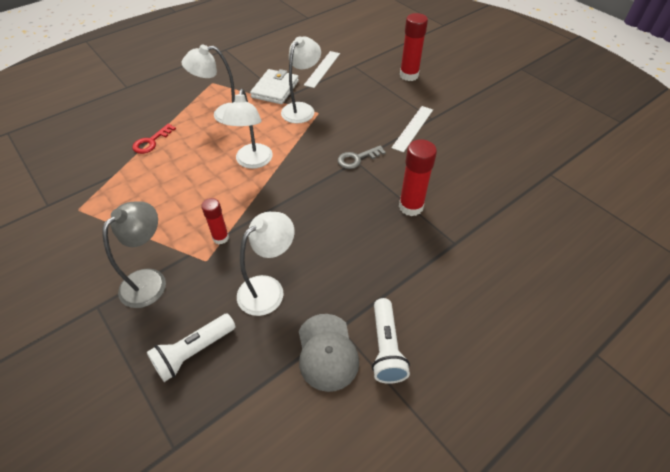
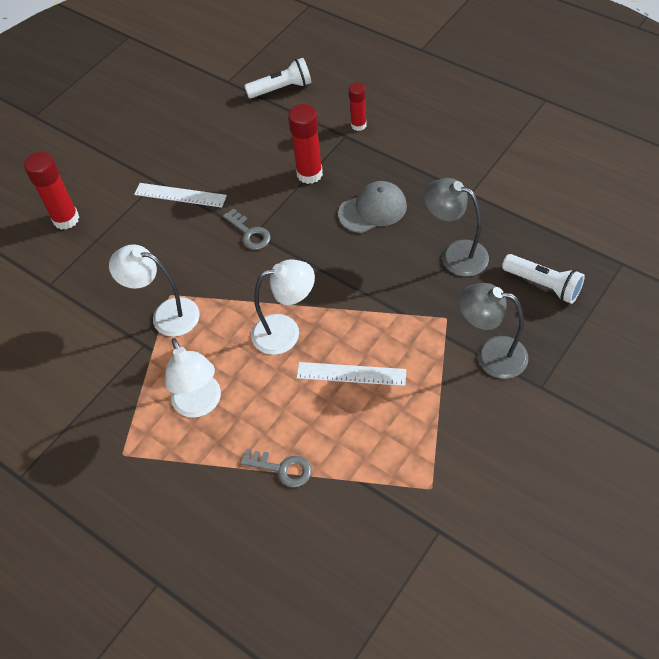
camera: 100 degrees left, 5 degrees up
red key [132,123,176,154] -> grey key [240,449,312,487]
red glue stick [201,198,229,244] -> red glue stick moved to [348,82,367,131]
white lamp [237,212,295,316] -> grey lamp [424,178,489,277]
white wallet [250,69,299,104] -> none
grey cap [299,314,359,392] -> grey cap moved to [338,181,407,233]
white ruler [304,51,340,88] -> white ruler moved to [297,362,407,386]
white flashlight [372,298,410,384] -> white flashlight moved to [244,58,311,99]

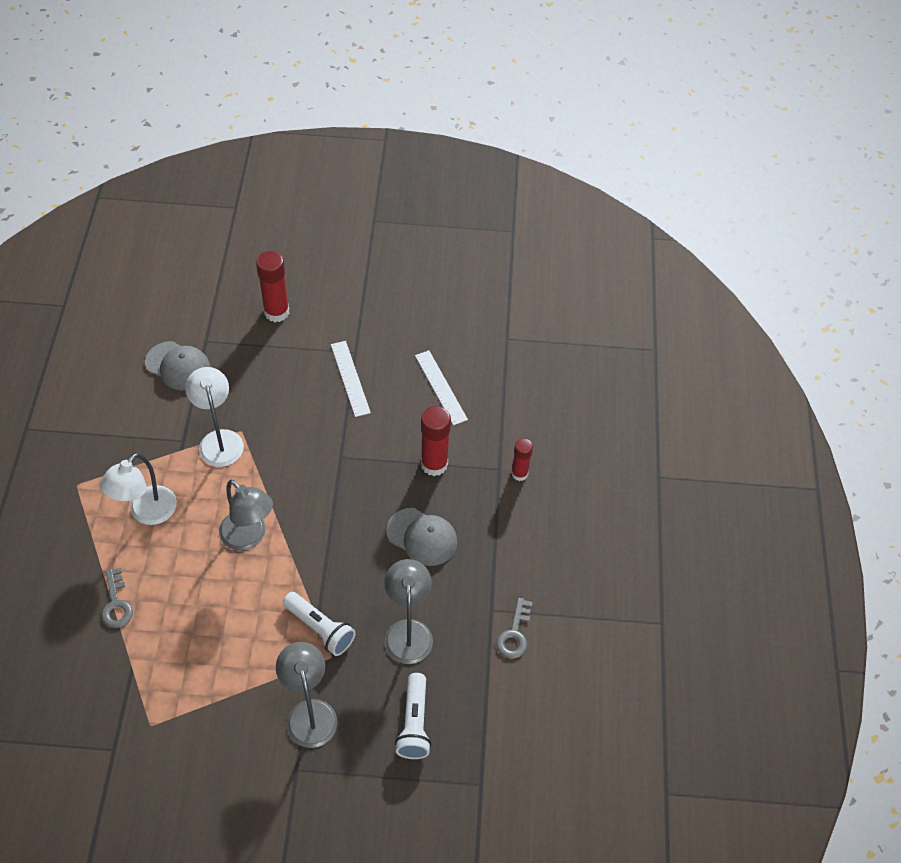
camera: 50 degrees right, 0 degrees up
grey key [223,208,271,250] -> grey key moved to [496,598,533,658]
white flashlight [244,58,311,99] -> white flashlight moved to [283,592,356,656]
white lamp [251,260,315,355] -> grey lamp [219,479,273,551]
white ruler [297,362,407,386] -> white ruler moved to [415,350,468,425]
none -> grey cap [145,341,210,391]

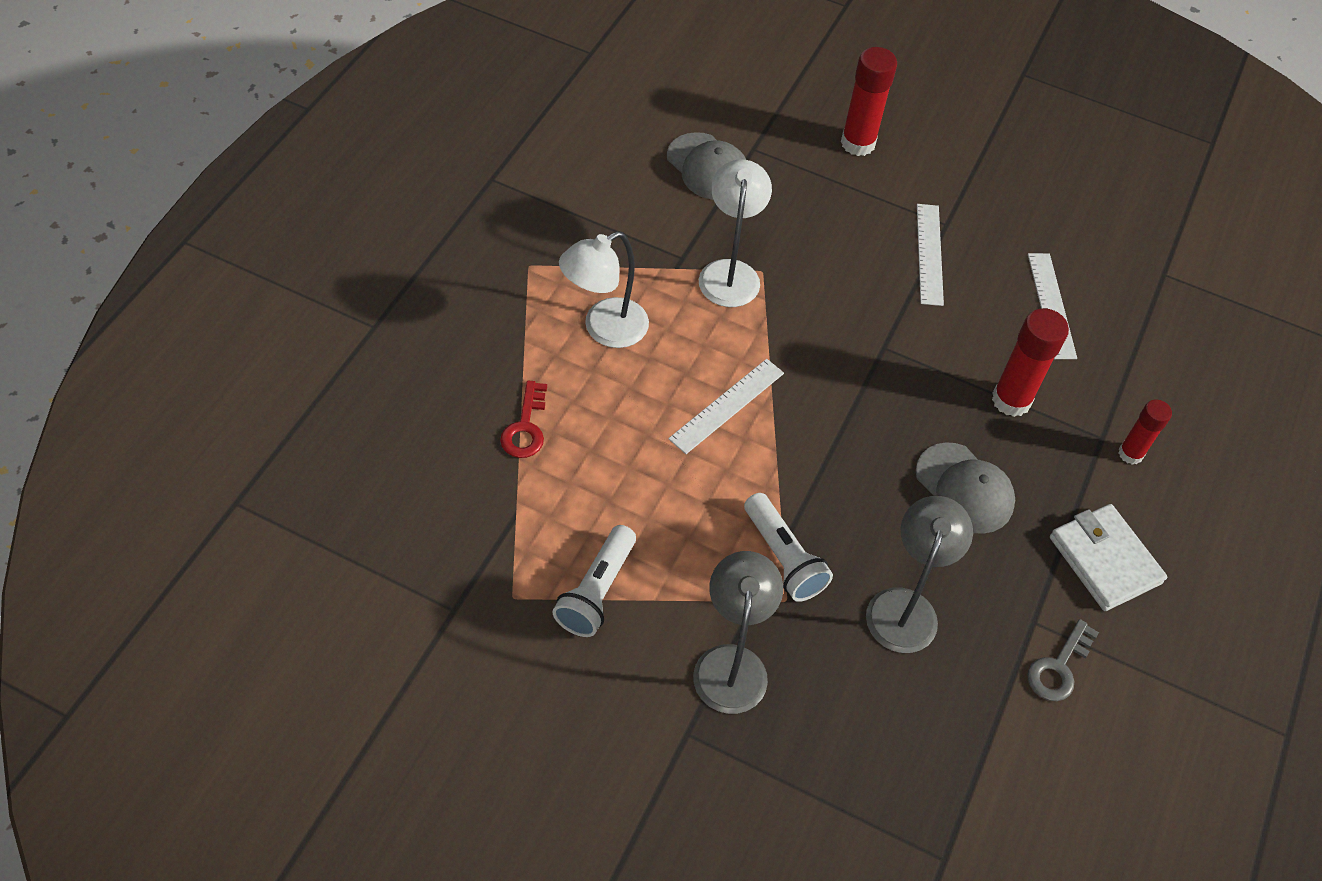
camera: 20 degrees right, 0 degrees up
grey key [101,568,133,628] -> red key [500,380,547,458]
grey lamp [219,479,273,551] -> white ruler [668,359,784,454]
white flashlight [395,673,431,759] -> white flashlight moved to [553,525,636,637]
none -> white wallet [1050,504,1167,611]

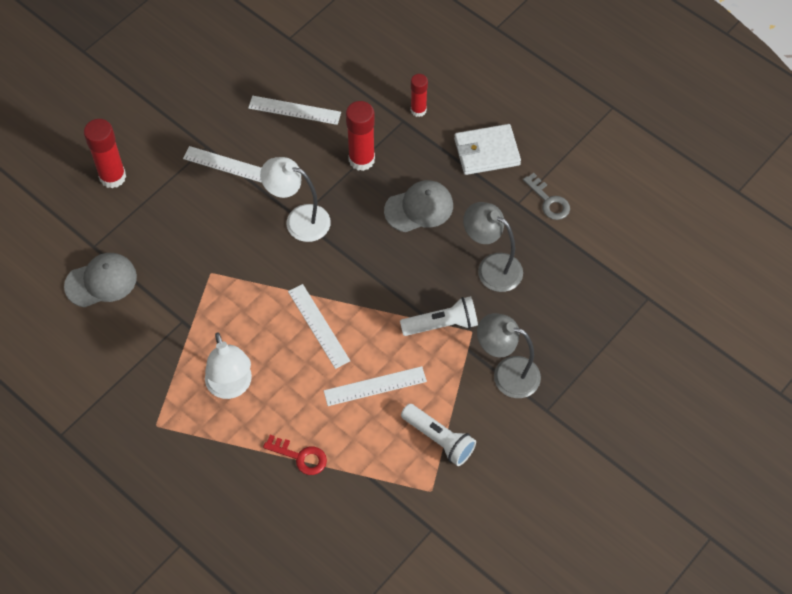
camera: 70 degrees left, 5 degrees up
white lamp [699,159,772,307] -> white lamp moved to [260,157,331,242]
none -> white ruler [324,366,427,406]

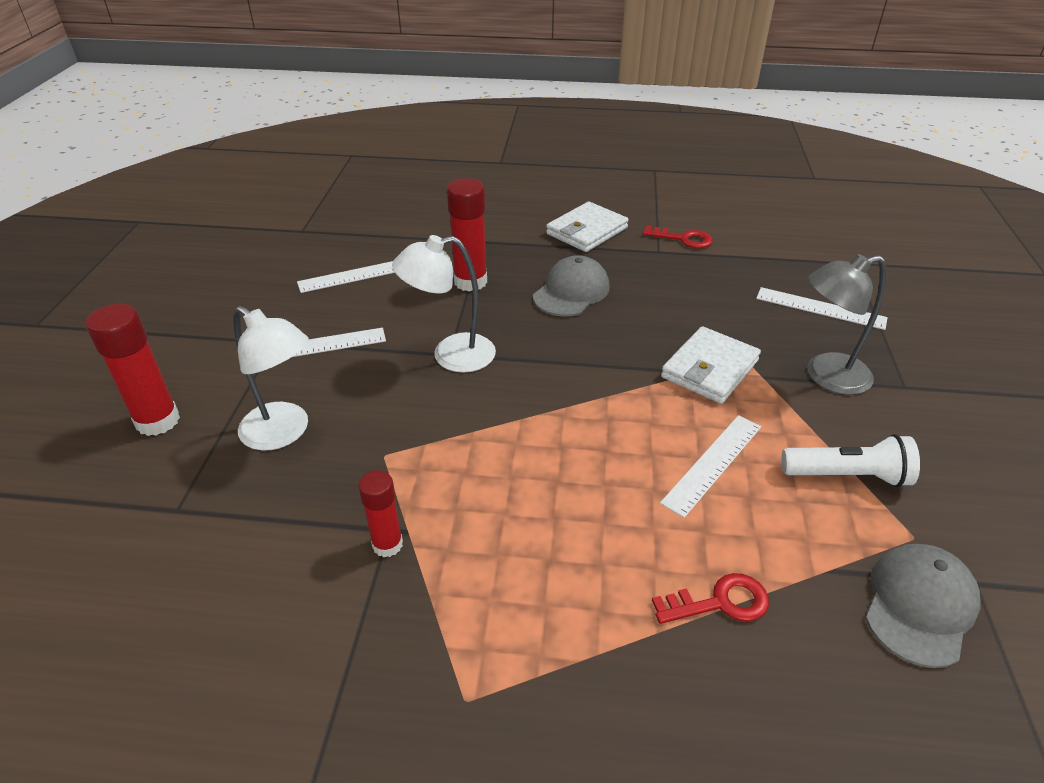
camera: 35 degrees left, 20 degrees down
grey cap [64,253,137,307] -> grey cap moved to [865,544,981,668]
white lamp [205,332,252,399] -> white lamp moved to [233,306,309,451]
white ruler [288,284,350,369] -> white ruler moved to [756,287,888,330]
white flashlight [400,296,478,336] -> white wallet [661,326,761,404]
red glue stick [411,74,428,117] -> red glue stick moved to [358,470,403,557]
grey lamp [463,202,523,292] -> none
grey key [523,173,570,220] -> red key [643,225,713,248]

